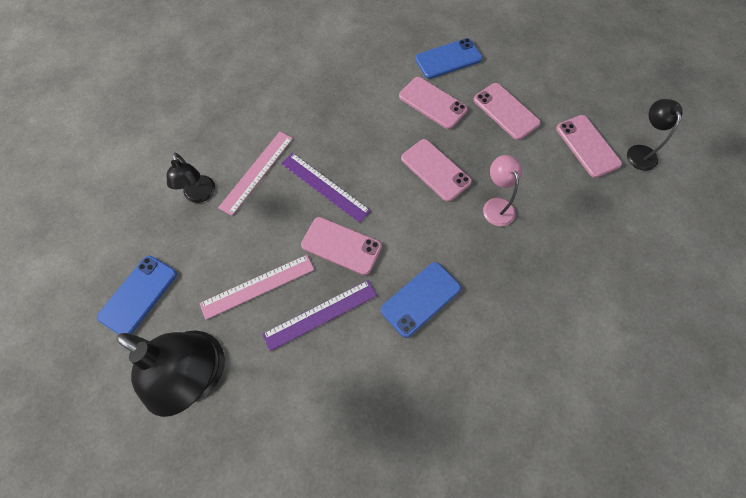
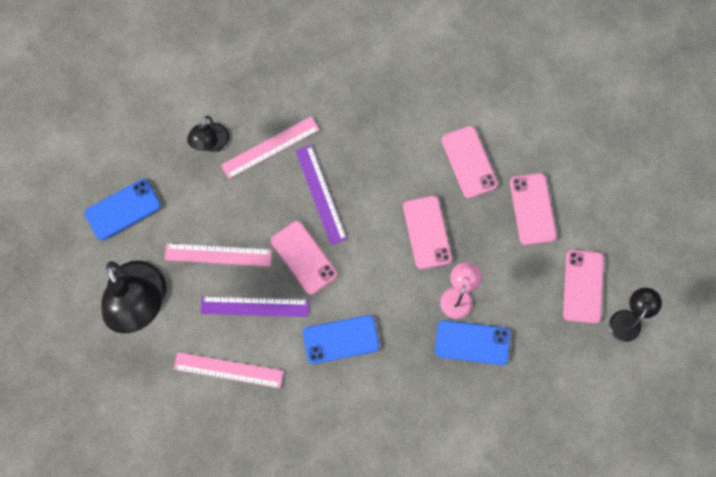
camera: 30 degrees right, 10 degrees up
blue phone [415,38,482,79] -> blue phone moved to [435,320,510,365]
none -> pink ruler [174,352,284,388]

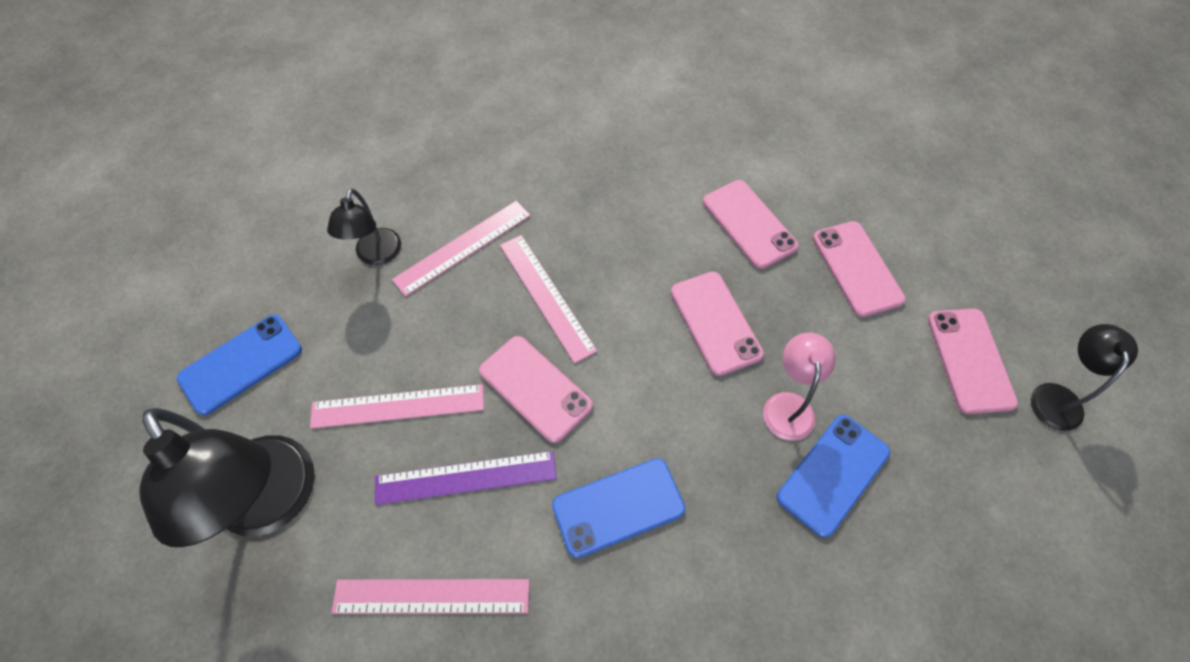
camera: 10 degrees left, 15 degrees down
purple ruler [295,145,347,245] -> pink ruler [500,235,597,364]
blue phone [435,320,510,365] -> blue phone turned 45 degrees counterclockwise [777,415,890,538]

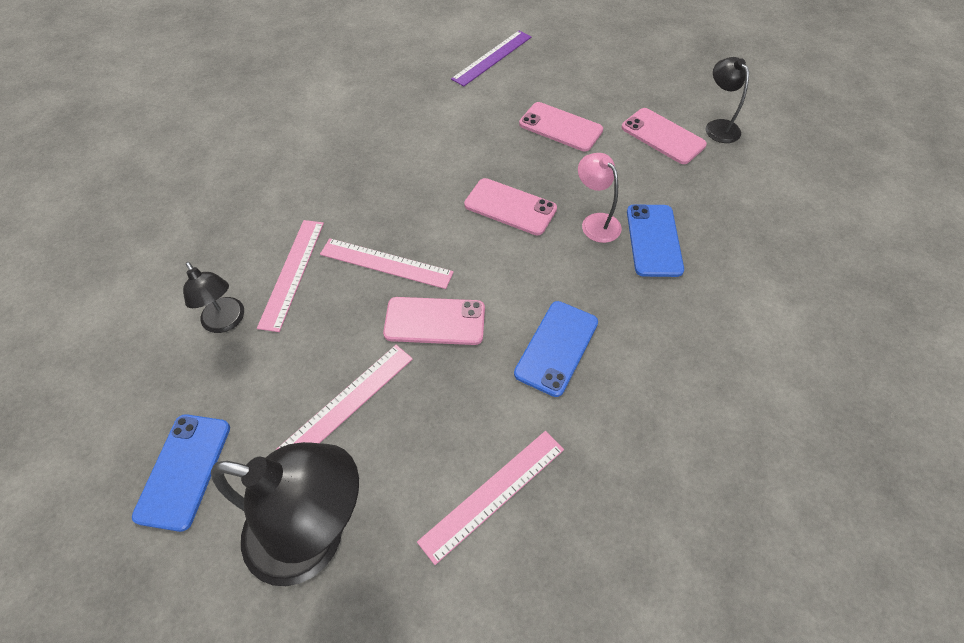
camera: 40 degrees left, 5 degrees down
purple ruler [375,451,557,505] -> purple ruler moved to [451,31,531,86]
pink phone [703,180,799,269] -> none

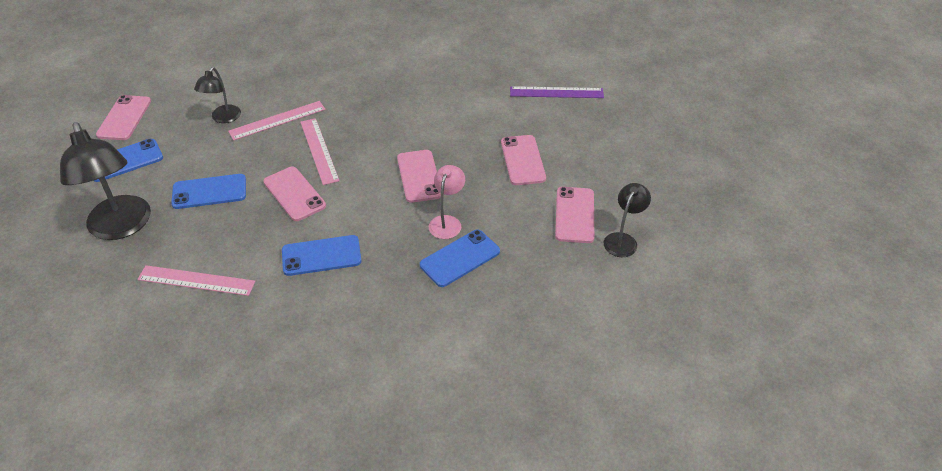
camera: 50 degrees right, 10 degrees down
pink ruler [276,345,413,450] -> blue phone [171,174,246,209]
none -> pink phone [96,95,151,140]

